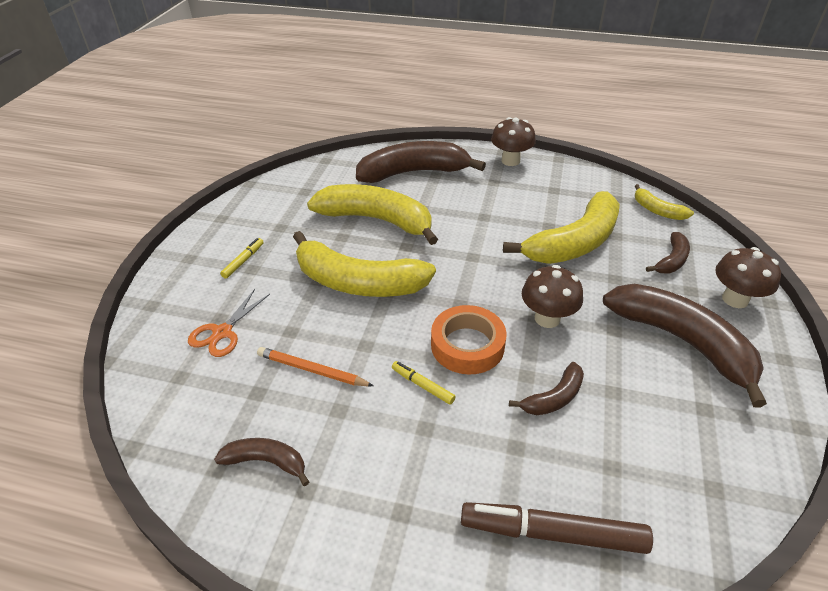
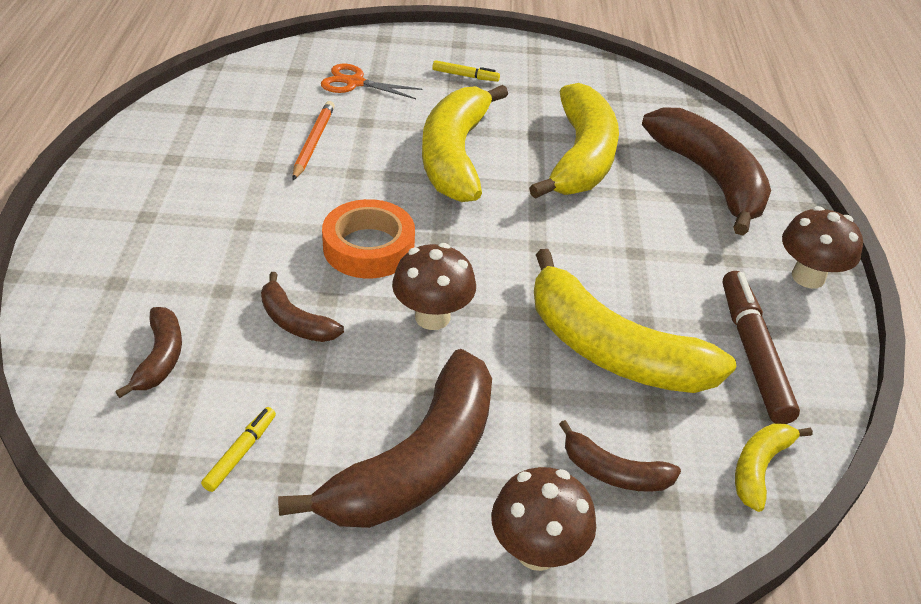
camera: 75 degrees right, 0 degrees up
brown banana [214,438,309,486] -> brown banana moved to [116,307,182,398]
yellow marker [392,361,456,405] -> yellow marker moved to [201,407,276,492]
brown marker [461,502,653,554] -> brown marker moved to [723,271,800,424]

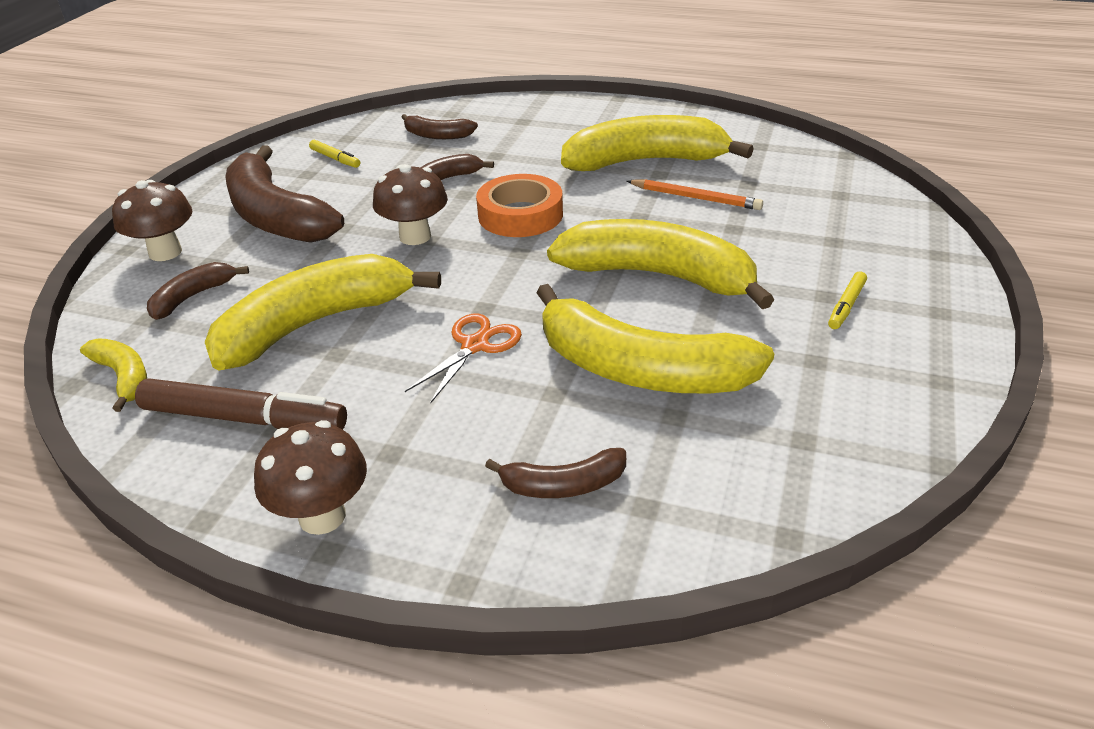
camera: 110 degrees right, 5 degrees down
orange scissors [321,64,422,99] -> orange scissors moved to [405,314,522,404]
brown banana [642,108,771,236] -> brown banana [485,448,626,498], size x0.48
none -> yellow banana [561,115,754,171]

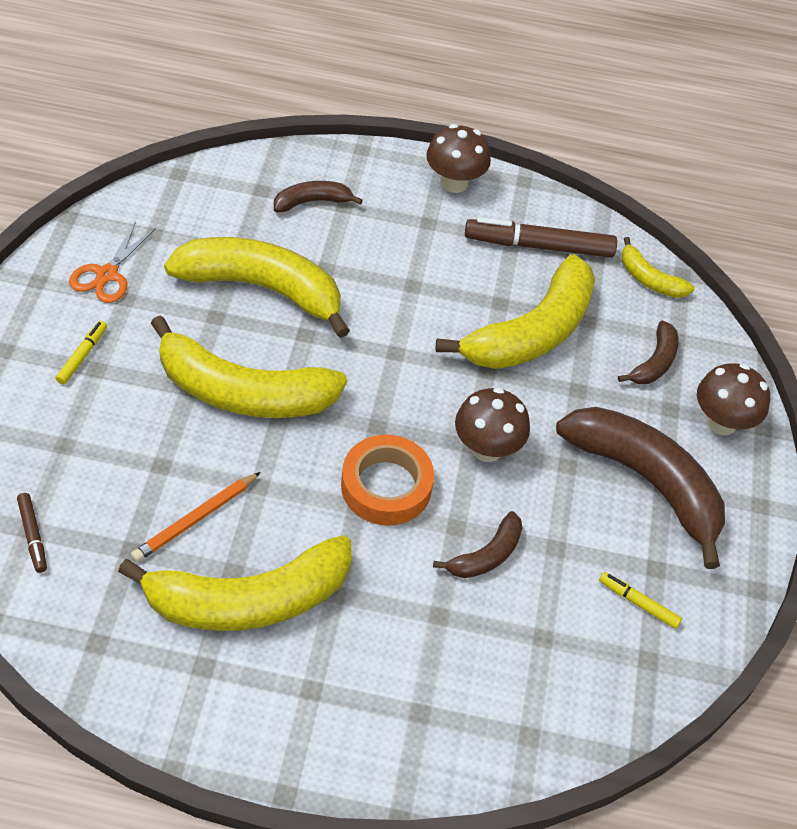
camera: 165 degrees right, 15 degrees up
brown banana [401,114,478,139] -> none
orange scissors [405,314,522,404] -> orange scissors moved to [69,221,156,303]
orange pencil [627,179,763,210] -> orange pencil turned 60 degrees counterclockwise [131,472,261,562]
none -> brown marker [17,493,47,573]

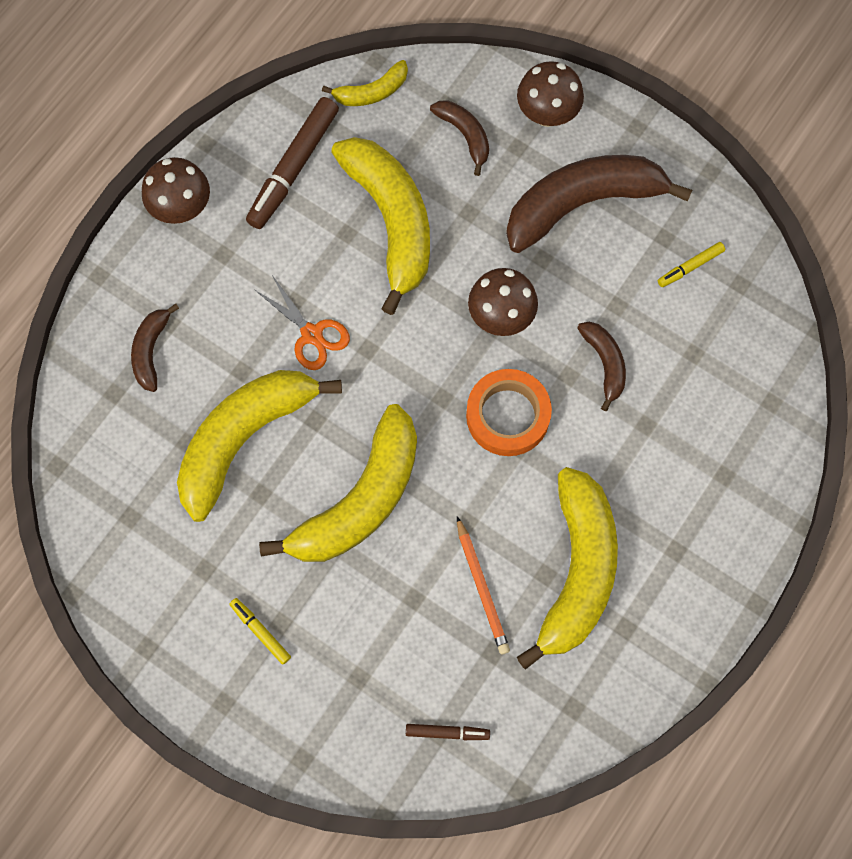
camera: 60 degrees left, 20 degrees up
orange scissors [69,221,156,303] -> orange scissors moved to [255,275,350,370]

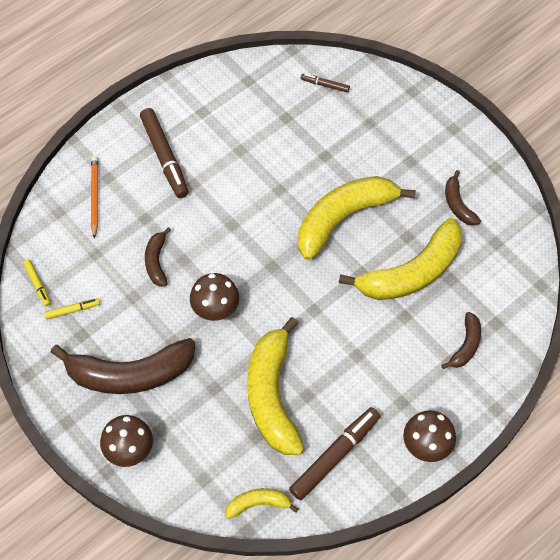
camera: 165 degrees left, 10 degrees down
yellow marker [229,598,291,665] -> yellow marker moved to [23,259,51,306]
orange scissors [255,275,350,370] -> none
brown banana [430,100,489,176] -> brown banana moved to [445,170,481,226]
orange pencil [457,516,510,654] -> orange pencil moved to [91,156,98,239]
orange tape [466,369,552,456] -> none
yellow banana [517,467,618,670] -> none
none -> brown marker [140,108,189,198]

